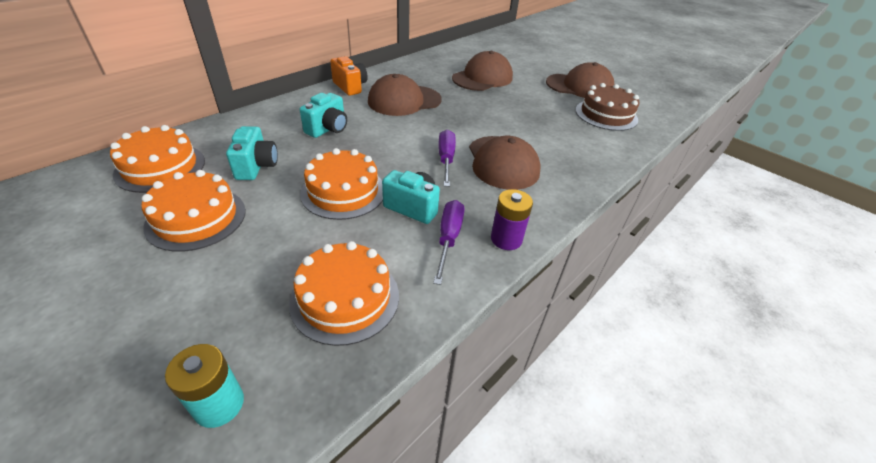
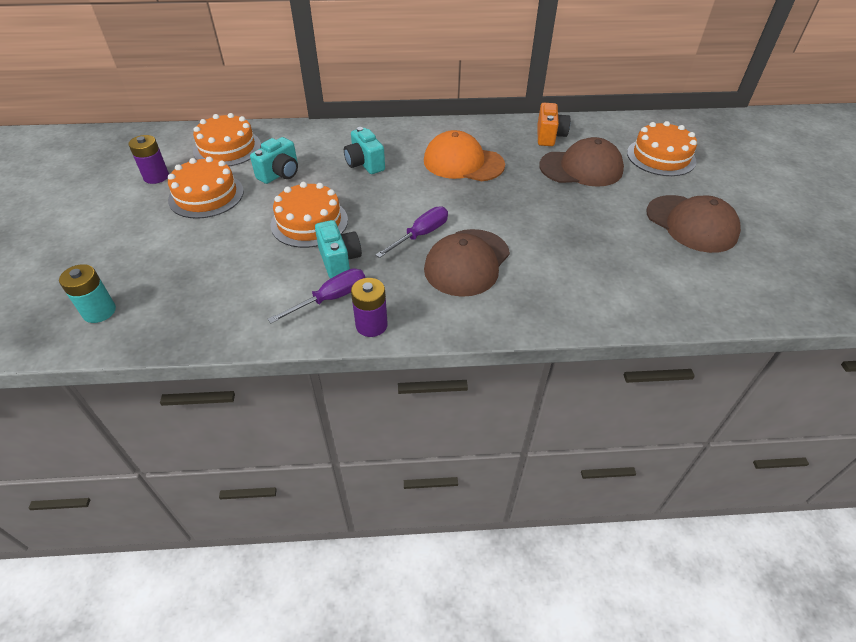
camera: 45 degrees right, 5 degrees up
orange cake [289,241,399,346] -> orange cake moved to [627,121,697,176]
turquoise camera [300,93,347,138] -> turquoise camera turned 75 degrees clockwise [344,127,385,174]
orange camera [330,56,368,96] -> orange camera moved to [538,103,570,146]
brown cap [368,74,442,116] -> orange cap [424,130,505,181]
brown cake [575,83,639,131] -> none
none -> purple battery [128,135,169,184]

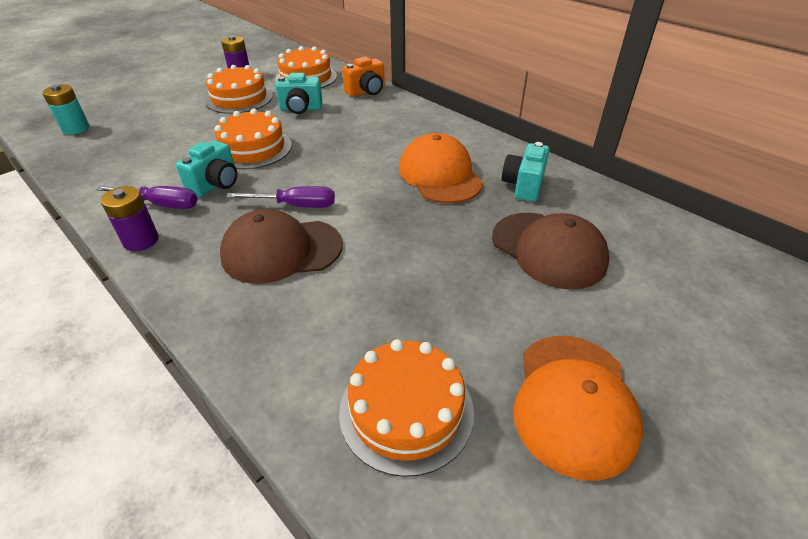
camera: 50 degrees right, 5 degrees down
turquoise camera [344,127,385,174] -> turquoise camera moved to [502,142,550,202]
orange camera [538,103,570,146] -> orange camera moved to [342,57,385,97]
orange cake [627,121,697,176] -> orange cake moved to [339,339,474,477]
brown cap [646,195,741,253] -> orange cap [513,336,643,481]

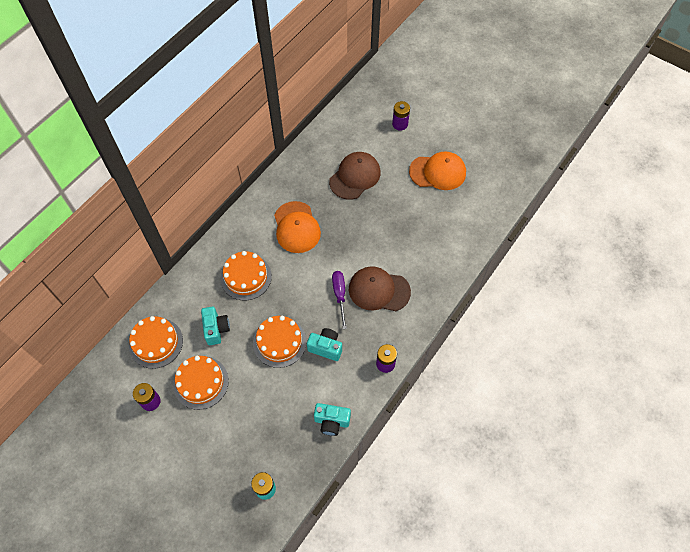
camera: 100 degrees left, 20 degrees up
purple screwdriver [96,186,198,209] -> none
brown cap [220,209,343,284] -> brown cap turned 120 degrees clockwise [349,266,411,311]
orange cake [339,339,474,477] -> orange cake moved to [221,251,272,300]
orange camera [342,57,385,97] -> none
orange cap [399,133,483,204] -> orange cap turned 75 degrees counterclockwise [274,201,321,253]
turquoise camera [502,142,550,202] -> turquoise camera moved to [314,403,351,436]
none -> purple battery [392,101,410,131]

